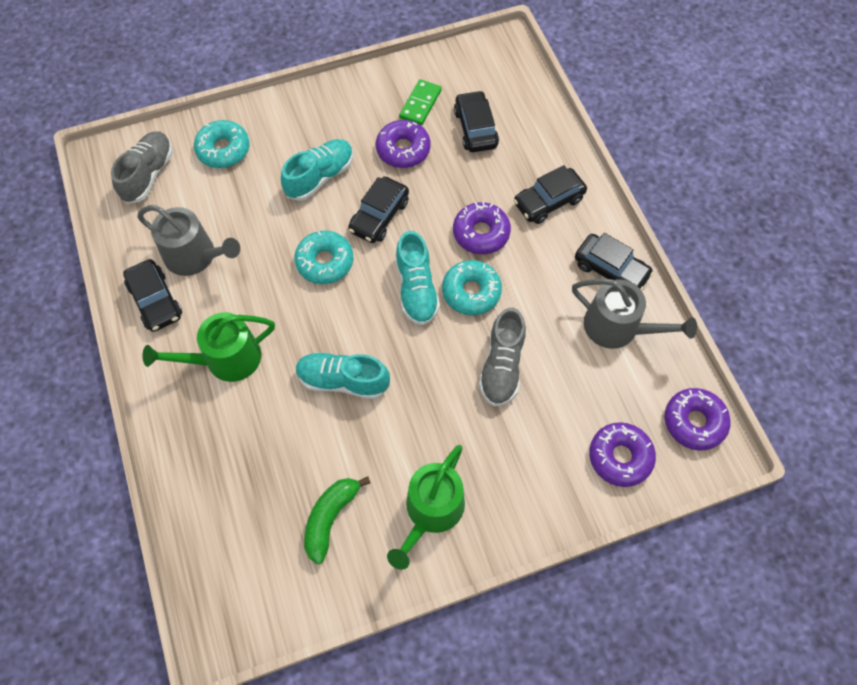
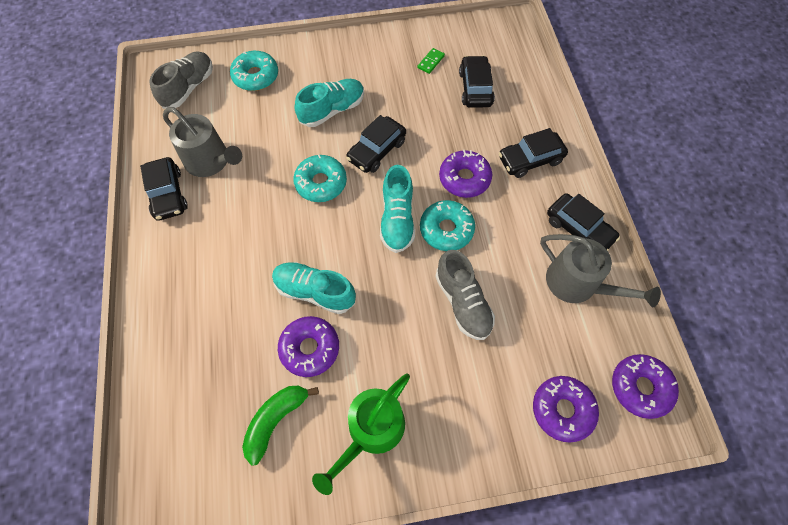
camera: 10 degrees right, 0 degrees up
green watering can [143,312,275,382] -> none
purple donut [376,120,431,168] -> purple donut moved to [278,316,339,377]
green domino [399,79,442,126] -> green domino [418,48,445,74], size x0.67
grey shoe [479,308,526,406] -> grey shoe turned 45 degrees counterclockwise [435,250,495,340]

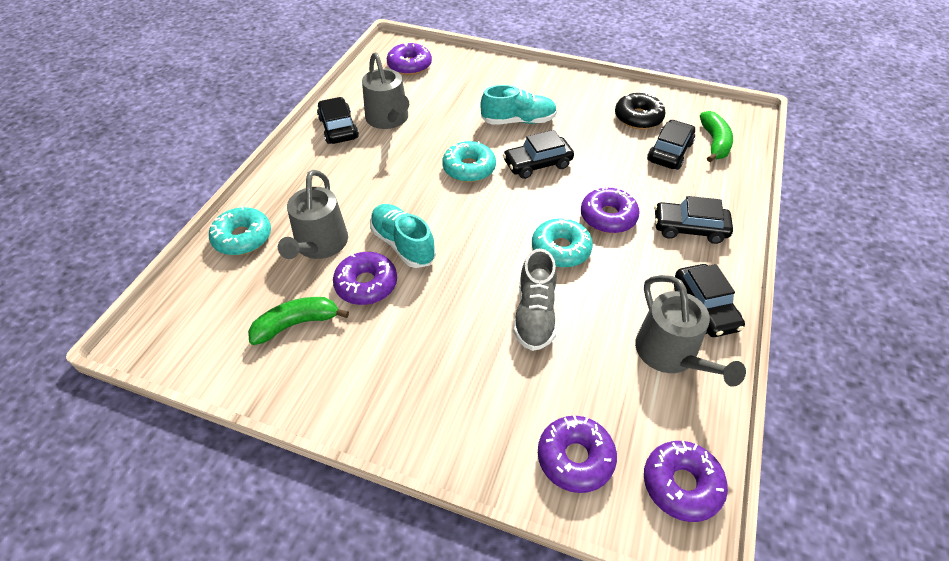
camera: 30 degrees right, 15 degrees down
black car [140,157,188,221] -> black car turned 150 degrees clockwise [317,97,359,144]
grey shoe [150,51,213,109] -> purple donut [387,42,432,75]
turquoise donut [230,51,278,91] -> turquoise donut moved to [209,206,271,255]
green watering can [312,374,410,495] -> none
turquoise shoe [380,165,415,253] -> none
green domino [418,48,445,74] -> black donut [615,92,666,129]
none -> grey watering can [278,170,348,259]
none -> green banana [700,111,733,162]

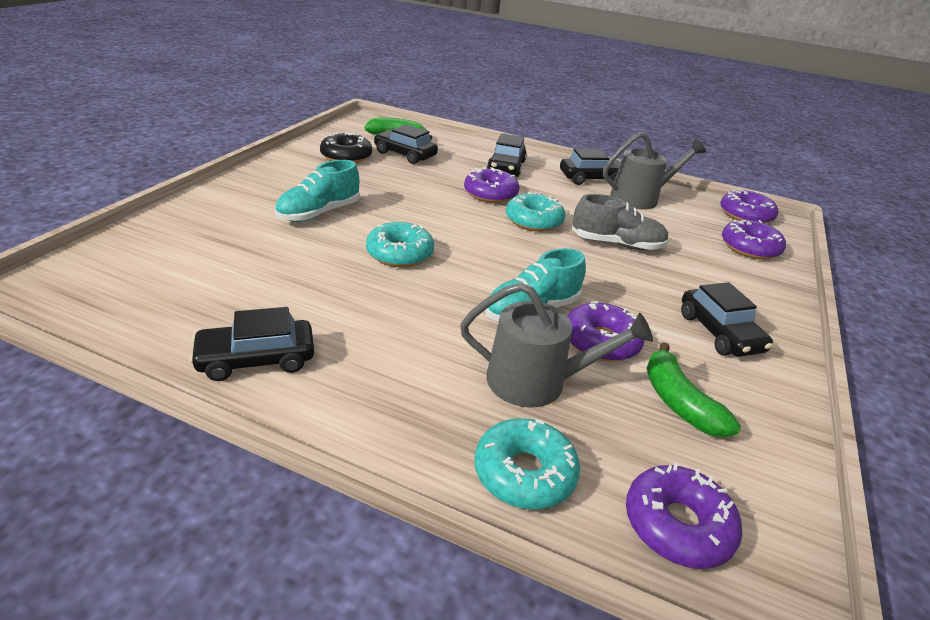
camera: 90 degrees left, 15 degrees down
grey watering can [362,52,409,129] -> none
purple donut [387,42,432,75] -> purple donut moved to [626,463,742,569]
turquoise shoe [480,85,557,125] -> turquoise shoe turned 135 degrees counterclockwise [275,160,360,222]
black car [503,130,574,179] -> black car moved to [681,282,773,357]

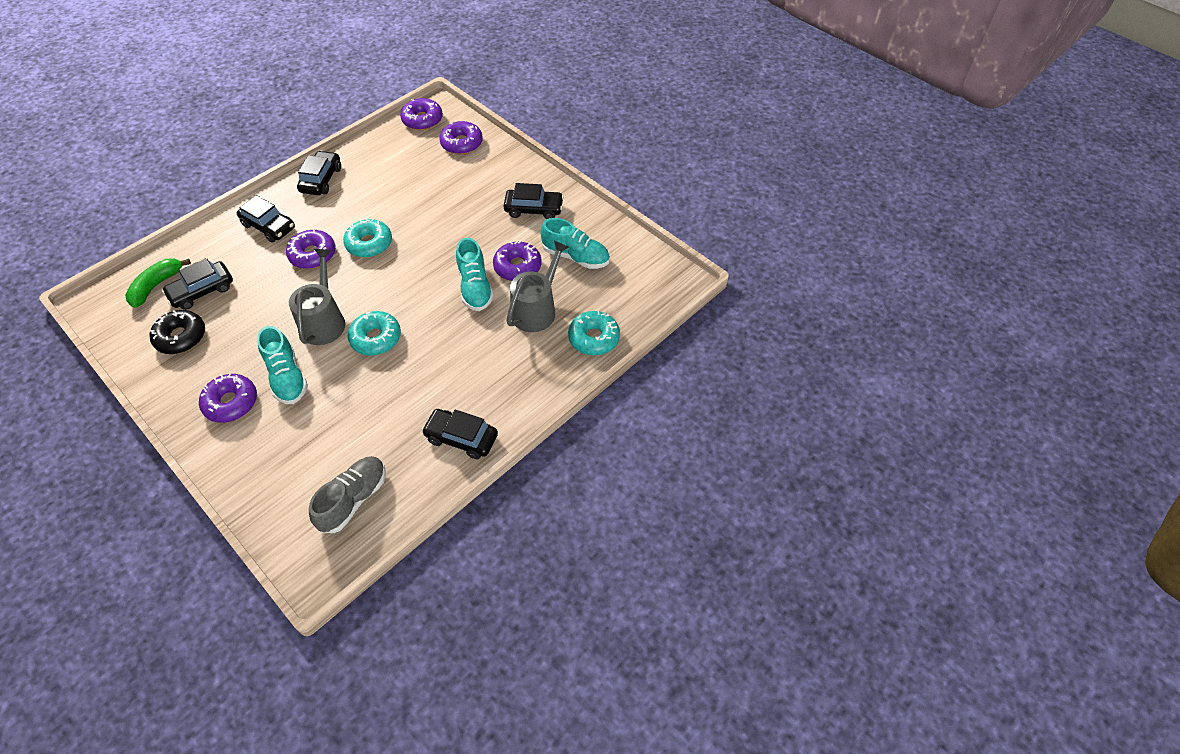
camera: 65 degrees left, 20 degrees up
black car [189,307,314,381] -> black car turned 105 degrees clockwise [422,409,498,459]
grey shoe [572,194,669,250] -> grey shoe moved to [309,456,386,533]
grey watering can [603,132,706,210] -> grey watering can moved to [289,249,345,345]
purple donut [626,463,742,569] -> purple donut moved to [199,373,257,423]
green banana [647,342,741,438] -> turquoise shoe [540,218,610,269]

